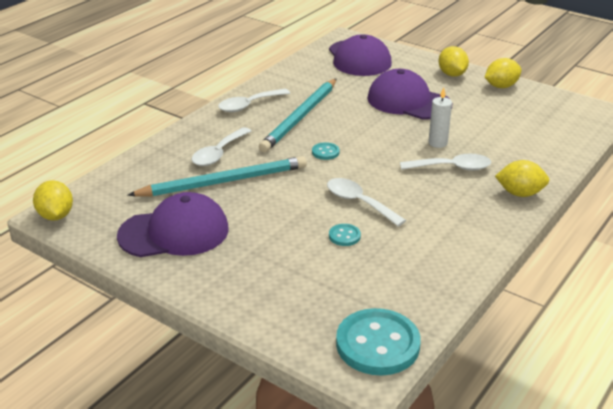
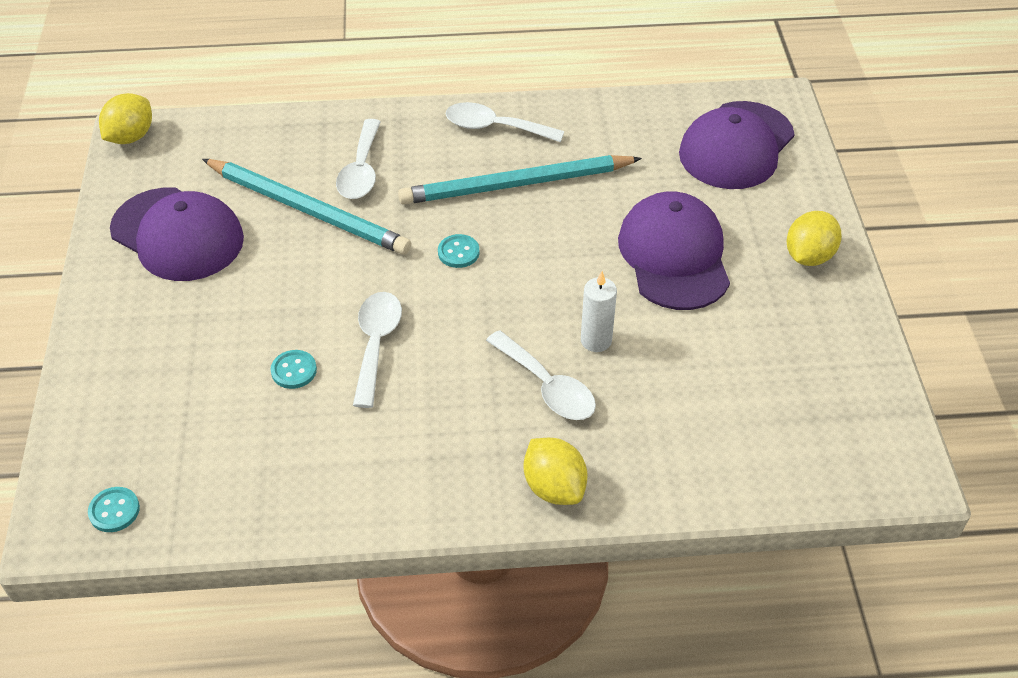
camera: 50 degrees right, 15 degrees up
white spoon [192,127,251,166] -> white spoon turned 75 degrees counterclockwise [336,119,381,199]
turquoise button [336,308,421,375] -> turquoise button [88,487,140,532], size x0.45
yellow lemon [485,58,521,88] -> none

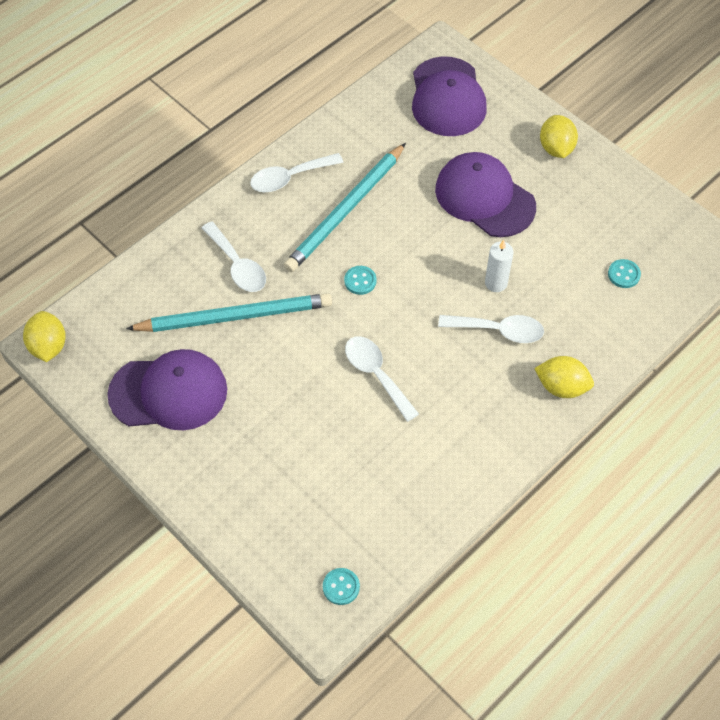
camera: 40 degrees left, 10 degrees up
turquoise button [271,350,317,389] -> turquoise button moved to [608,259,641,288]

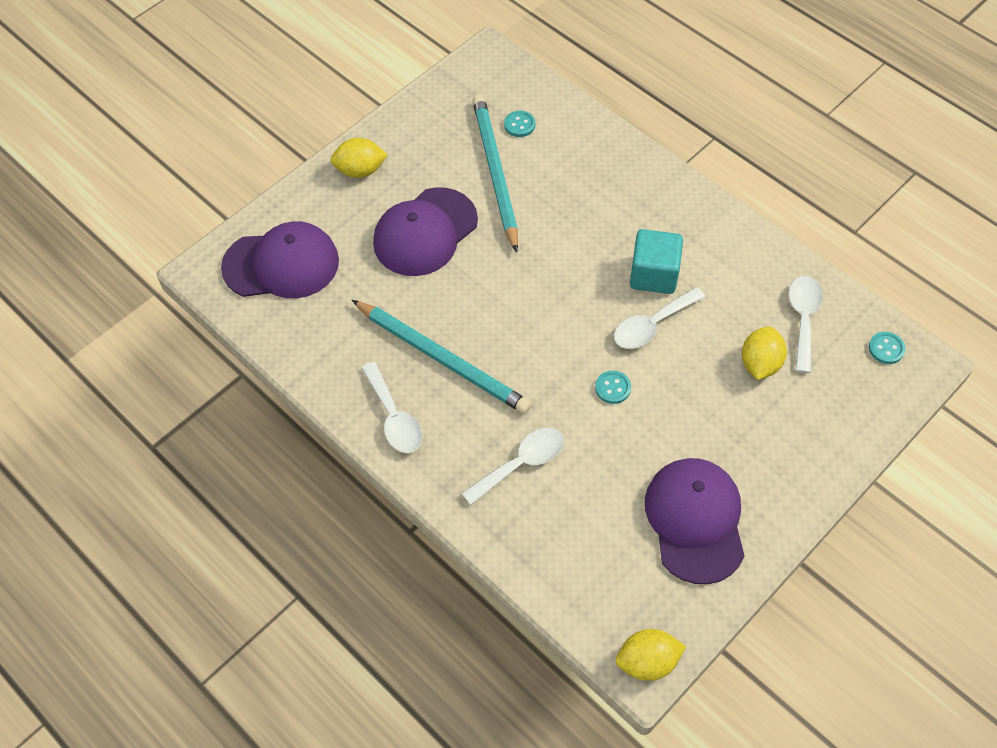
camera: 90 degrees left, 0 degrees up
turquoise pencil [126,293,332,332] -> turquoise pencil moved to [473,95,518,253]
turquoise button [344,266,377,295] -> turquoise button moved to [595,371,631,404]
white spoon [438,315,544,343] -> white spoon moved to [788,276,823,373]
white candle [485,240,513,292] -> none
yellow lemon [534,356,594,398] -> yellow lemon moved to [742,326,787,380]
none -> turquoise cube [630,229,683,294]

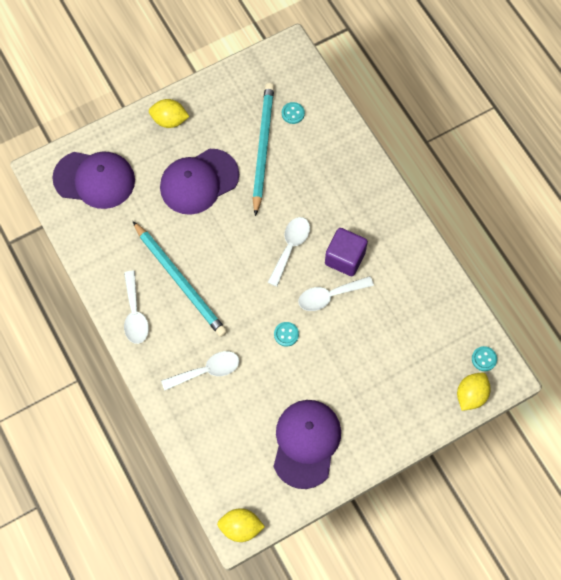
camera: 15 degrees right, 10 degrees up
turquoise cube [630,229,683,294] -> purple cube [325,228,368,276]
yellow lemon [742,326,787,380] -> yellow lemon moved to [457,373,491,411]
white spoon [788,276,823,373] -> white spoon moved to [267,217,310,287]

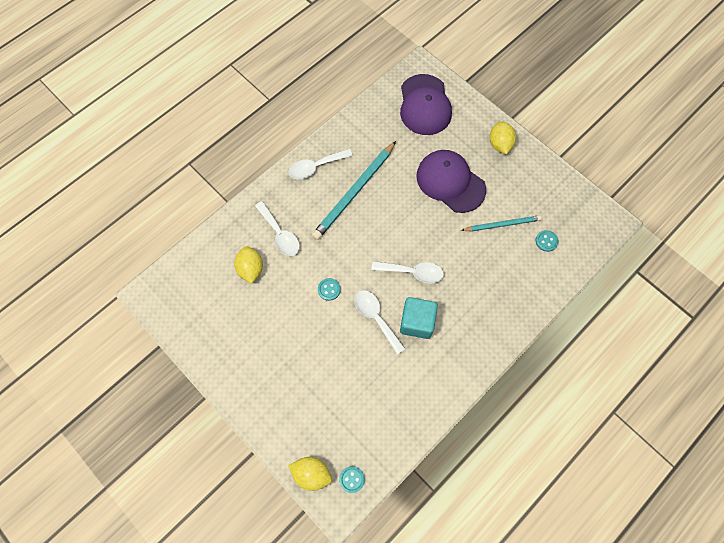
camera: 75 degrees right, 0 degrees up
yellow lemon [217,508,265,542] -> yellow lemon moved to [234,246,263,284]
turquoise pencil [253,83,274,216] -> turquoise pencil [461,215,542,232], size x0.60
purple cap [274,400,341,489] -> none
purple cube [325,228,368,276] -> turquoise cube [400,297,438,339]

